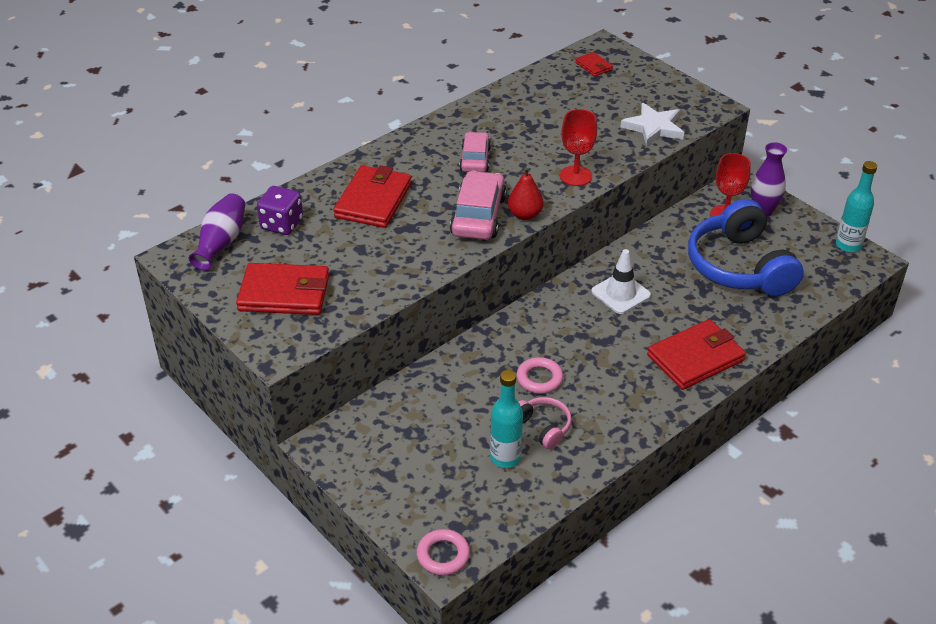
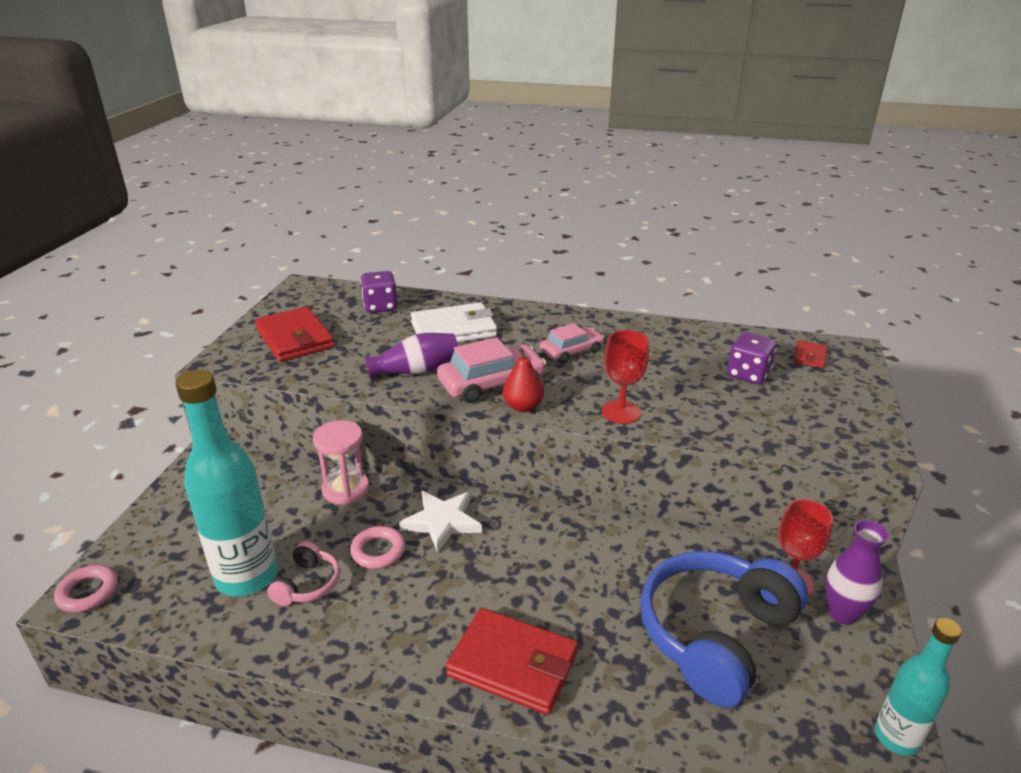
camera: 55 degrees right, 10 degrees down
purple vase [189,193,245,271] -> purple vase moved to [364,333,458,380]
red wallet [333,165,412,228] -> white wallet [411,302,497,342]
turquoise bottle [490,370,523,468] -> turquoise bottle [175,369,278,597], size x1.75
white traffic cone [591,249,651,314] -> none
white star [621,103,684,146] -> white star moved to [399,491,482,553]
none -> pink hourglass [313,420,369,505]
none -> purple dice [727,332,777,385]

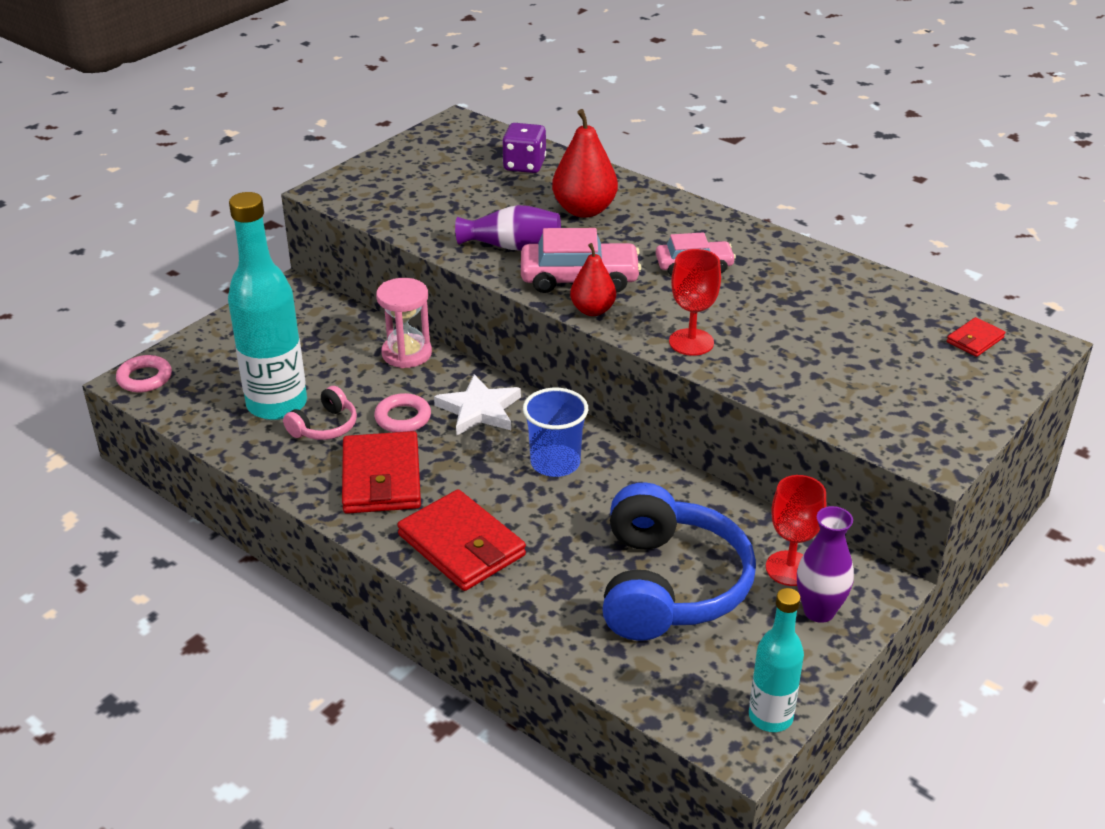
camera: 25 degrees right, 5 degrees up
red wallet [255,307,334,362] -> red wallet moved to [342,431,421,514]
white wallet [411,302,497,342] -> red pear [552,109,618,218]
blue headphones [640,551,808,707] -> blue headphones turned 120 degrees clockwise [603,482,756,641]
purple dice [727,332,777,385] -> none
none -> blue cup [523,388,588,477]

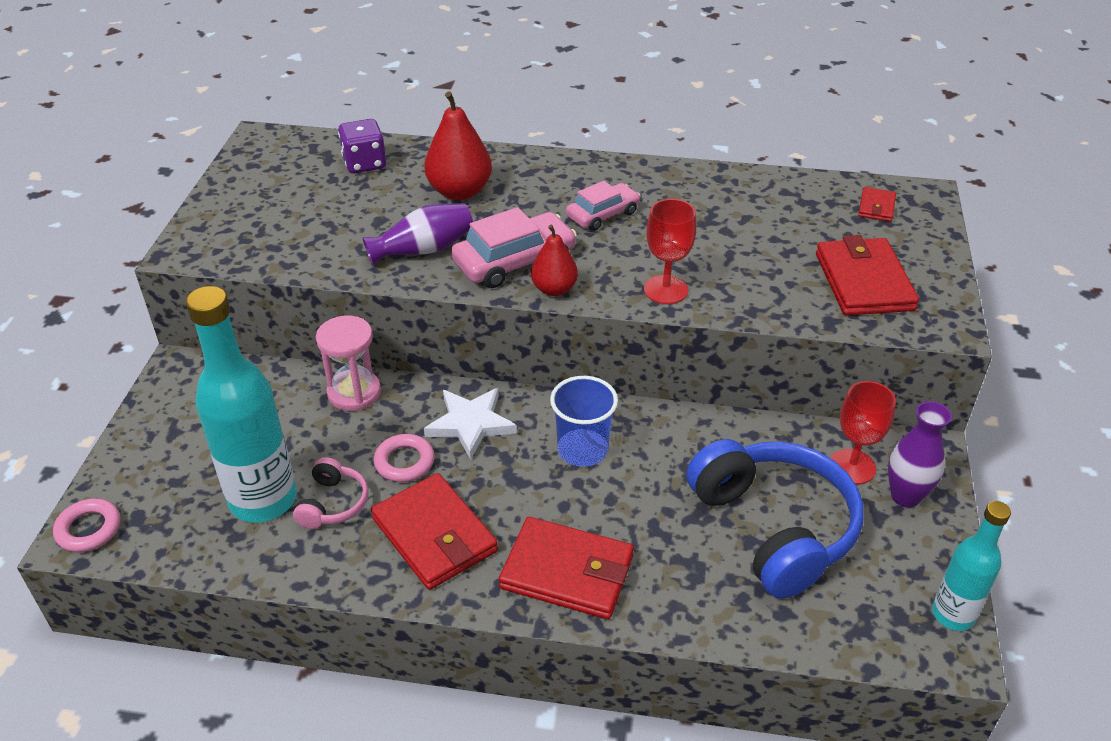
camera: 30 degrees left, 5 degrees up
none -> red wallet [816,235,919,316]

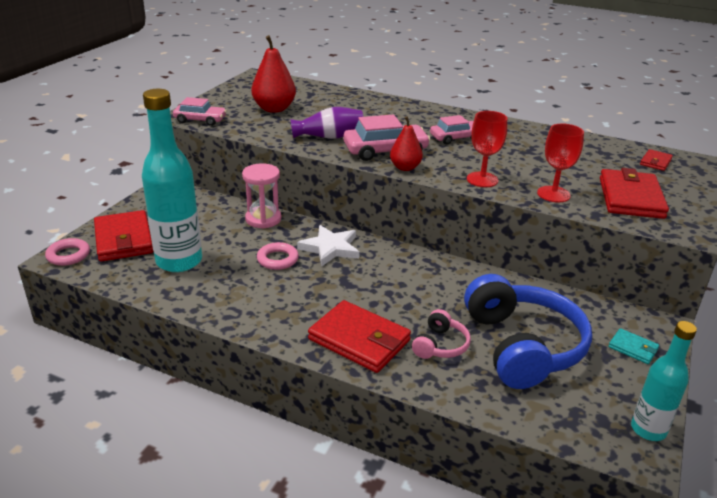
camera: 15 degrees right, 10 degrees down
pink headphones [293,457,369,529] -> pink headphones moved to [412,309,471,359]
purple dice [338,119,386,173] -> none
red wallet [371,473,498,590] -> red wallet moved to [94,210,153,262]
red pear [424,91,492,200] -> red pear moved to [251,35,296,113]
blue cup [550,376,618,467] -> none
red goblet [830,381,896,484] -> red goblet moved to [537,123,584,202]
purple vase [888,401,952,508] -> turquoise wallet [608,328,659,364]
none -> pink car [173,97,227,126]

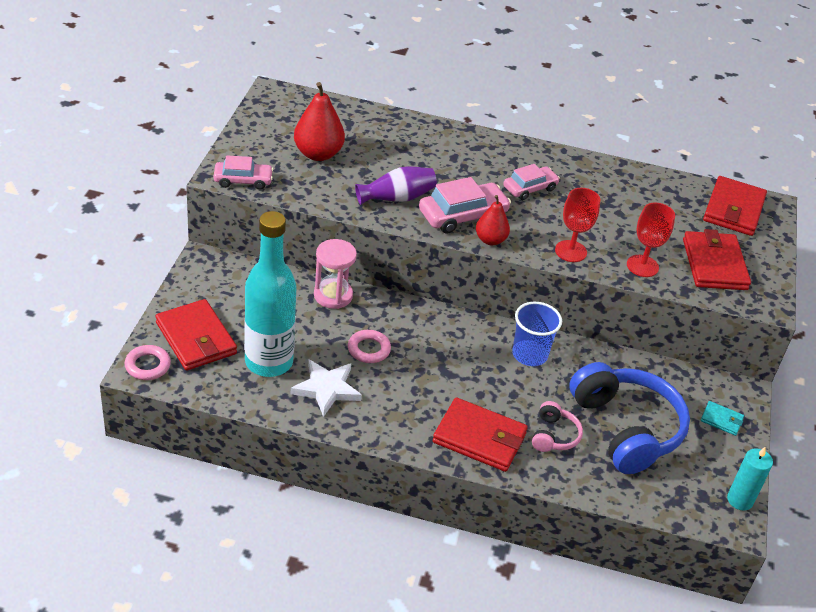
camera: 15 degrees left, 10 degrees up
white star [297,225,359,266] -> white star moved to [291,360,362,417]
turquoise bottle [631,321,697,441] -> turquoise candle [727,447,773,511]
red wallet [640,149,673,171] -> red wallet [703,176,767,236], size x2.07
none -> blue cup [512,302,562,366]

